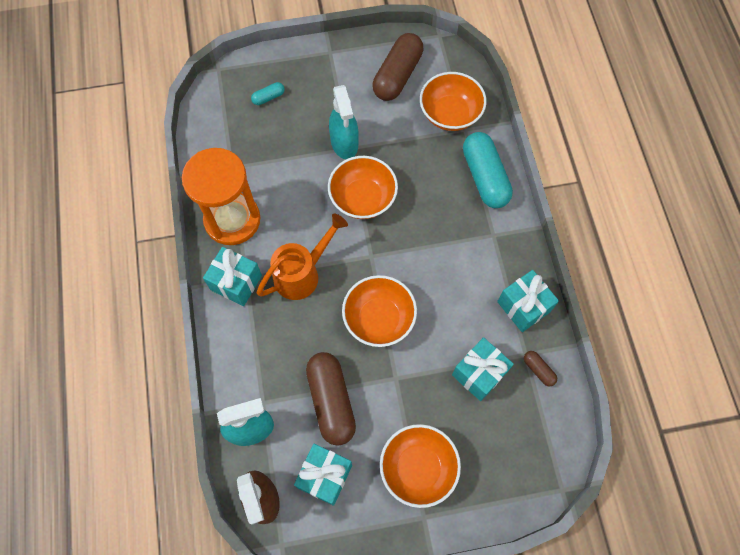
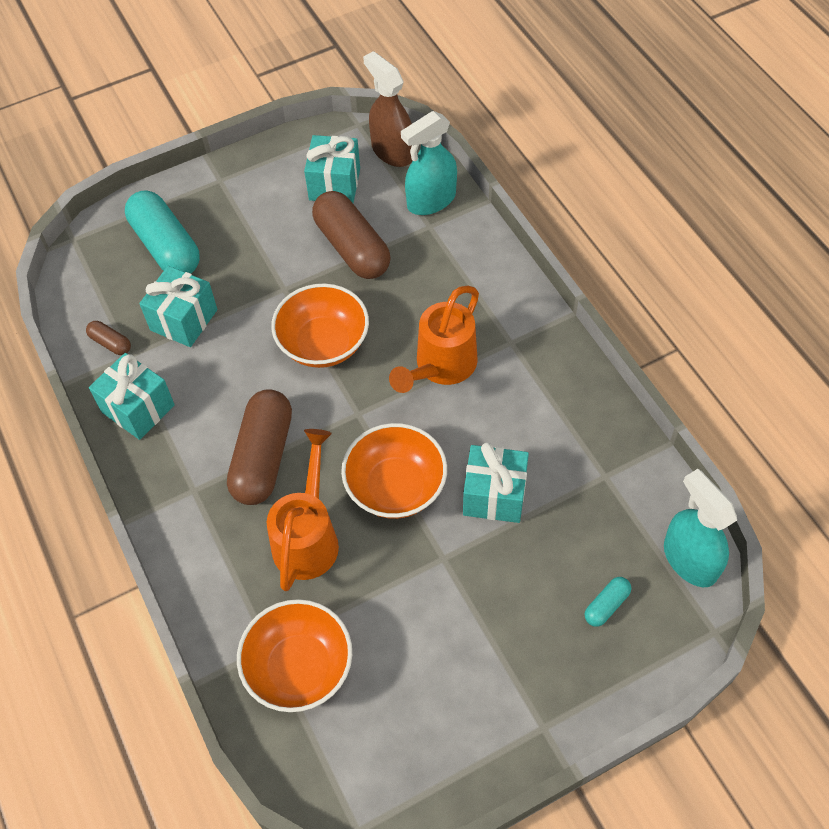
camera: 165 degrees right, 10 degrees down
orange hourglass [182,148,260,245] -> none
turquoise gift [203,247,262,306] -> turquoise gift moved to [463,443,529,523]
turquoise spray bottle [329,85,359,159] -> turquoise spray bottle moved to [664,469,737,587]
brown capsule [372,33,423,101] -> brown capsule moved to [227,389,292,505]
orange bowl [380,424,461,508] -> none
turquoise capsule [463,132,513,208] -> turquoise capsule moved to [125,190,200,274]
none -> orange watering can [267,429,339,591]

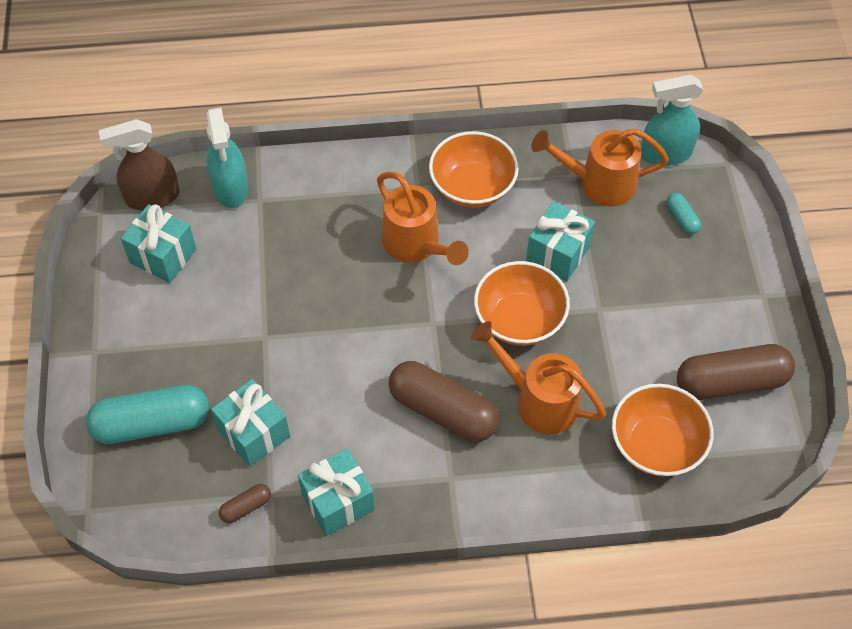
camera: 70 degrees left, 0 degrees up
orange bowl [271,283,369,368] -> orange bowl moved to [429,131,519,208]
brown capsule [312,191,390,279] -> brown capsule moved to [677,344,795,400]
none -> orange watering can [531,128,669,206]

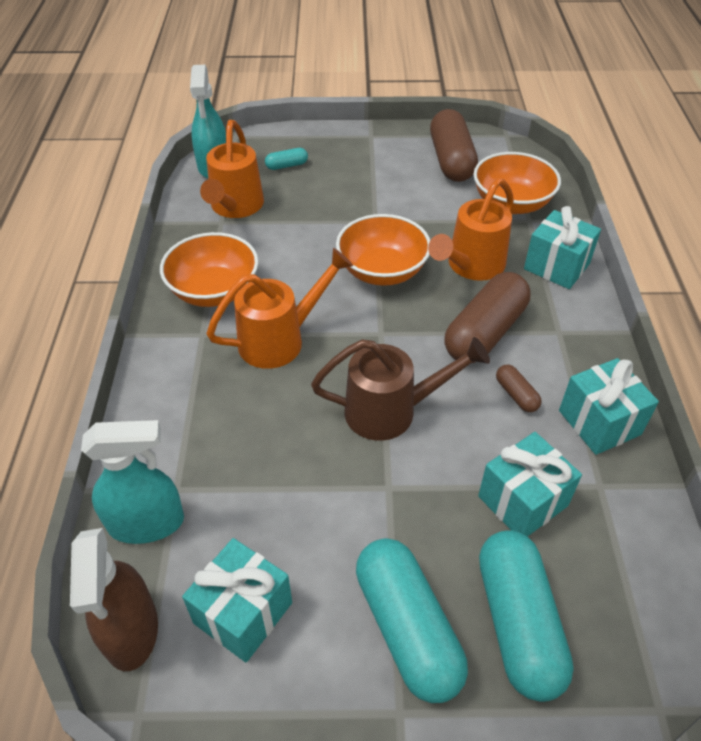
camera: 85 degrees left, 10 degrees down
brown capsule [219,484,271,523] -> brown capsule moved to [496,365,542,412]
turquoise gift [526,202,595,282] -> turquoise gift moved to [524,206,601,289]
none -> brown watering can [311,337,490,441]
none -> turquoise capsule [356,538,468,703]

